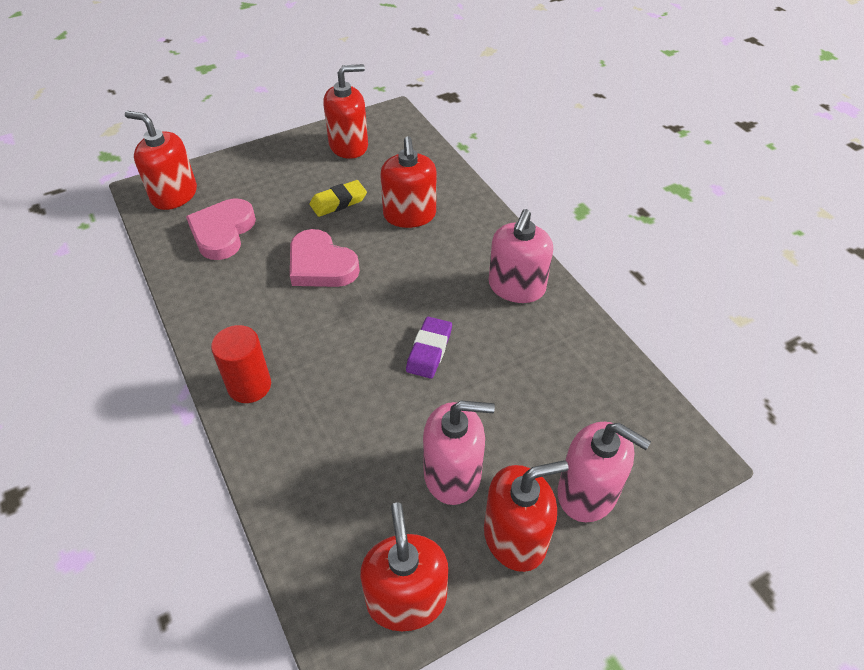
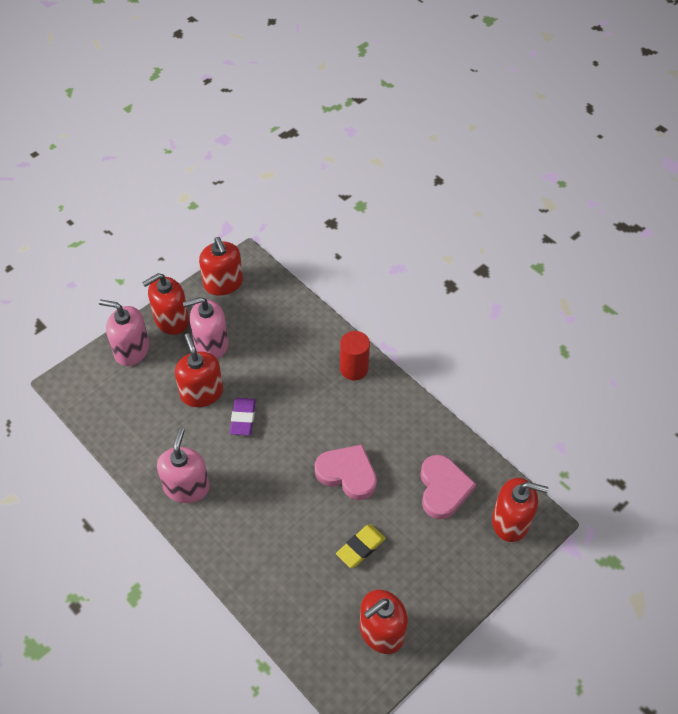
camera: 165 degrees right, 5 degrees up
red soap dispenser [380,136,436,228] -> red soap dispenser moved to [175,333,223,407]

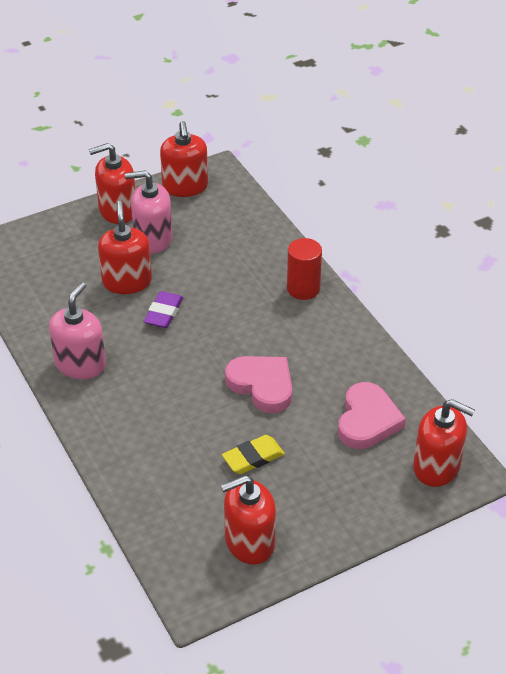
camera: 15 degrees right, 10 degrees down
pink soap dispenser [99,299,150,366] -> none

